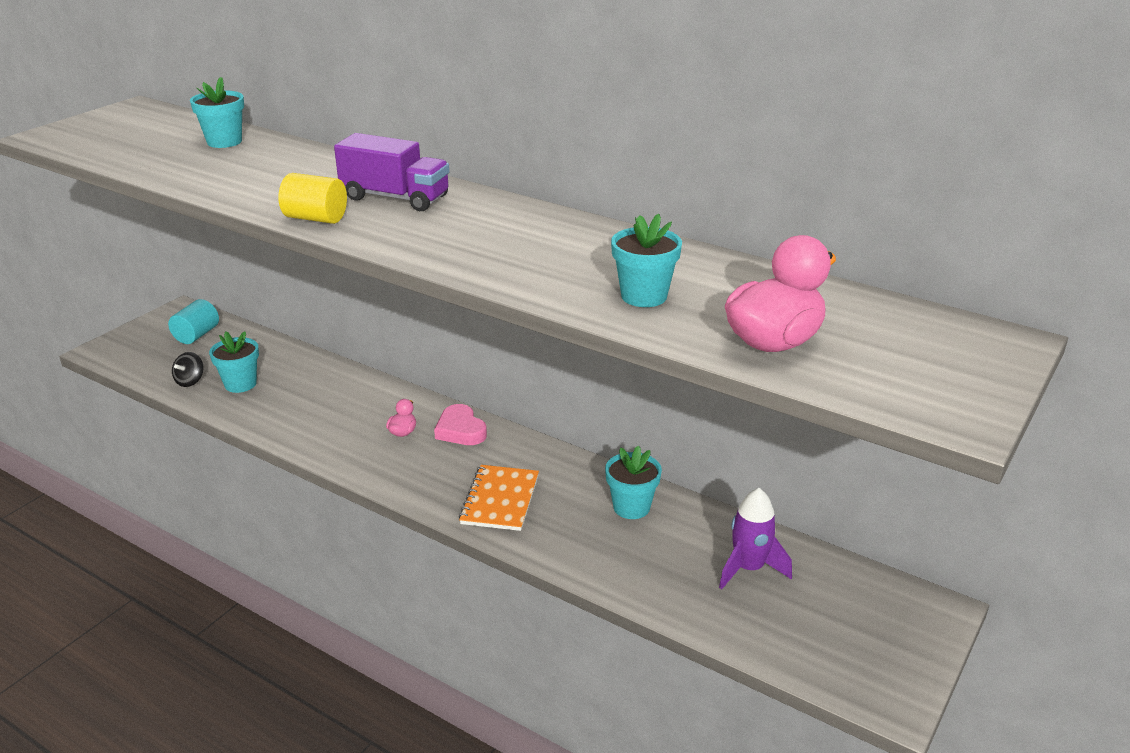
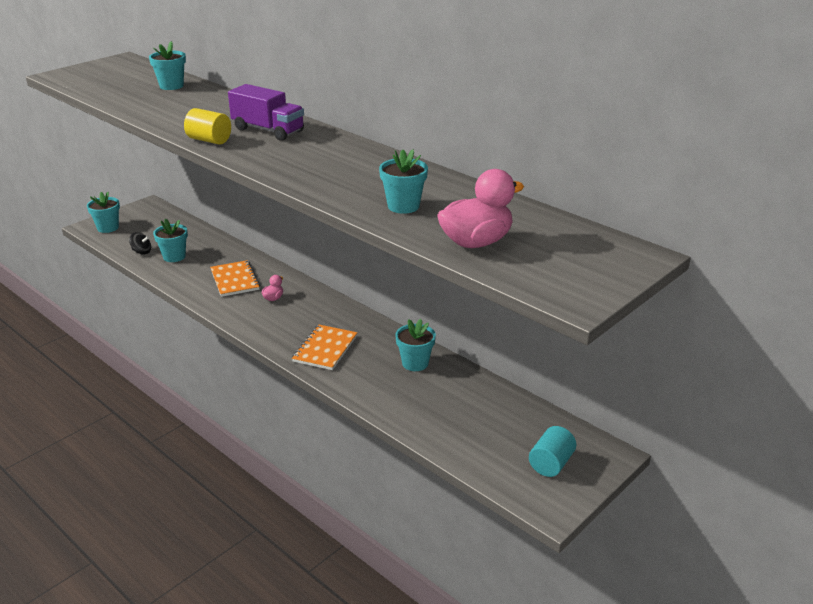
camera: 10 degrees right, 0 degrees up
turquoise cylinder [168,299,219,344] -> turquoise cylinder moved to [529,426,576,477]
black spinning top [172,352,203,387] -> black spinning top turned 105 degrees counterclockwise [129,232,151,255]
pink heart [434,404,487,445] -> none
purple rocket [719,488,792,589] -> none
none -> turquoise flower pot [87,192,120,233]
none -> orange notebook [210,260,260,297]

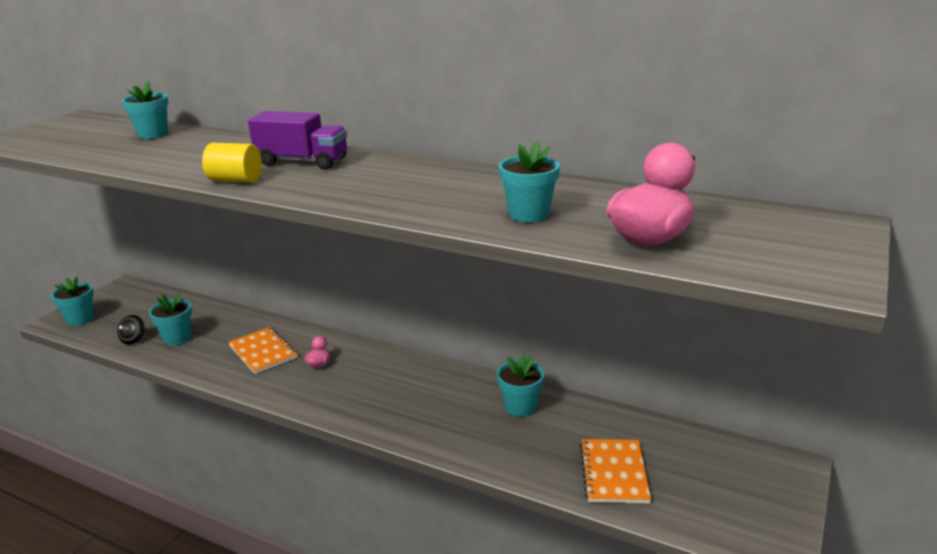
camera: 15 degrees left, 5 degrees down
black spinning top [129,232,151,255] -> black spinning top turned 105 degrees clockwise [117,315,145,345]
orange notebook [292,325,357,370] -> orange notebook moved to [580,439,651,503]
turquoise cylinder [529,426,576,477] -> none

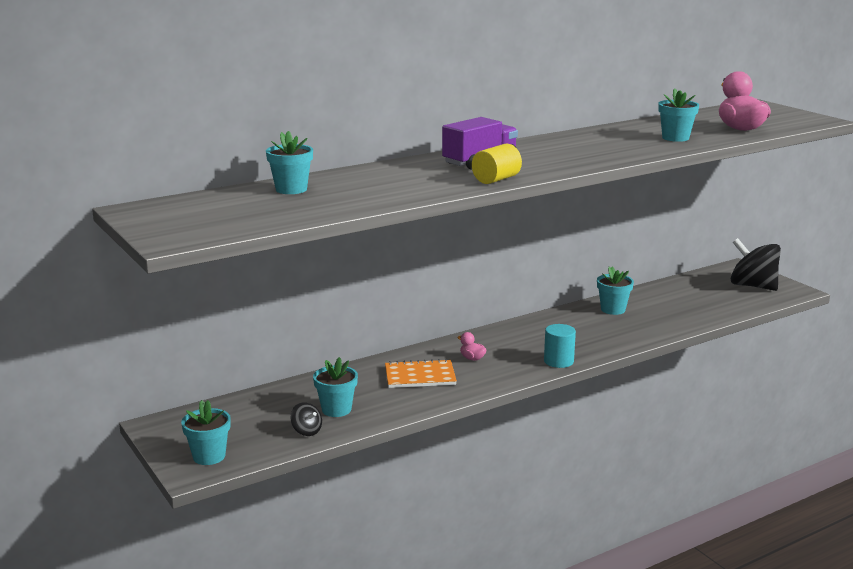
camera: 60 degrees left, 5 degrees down
orange notebook [580,439,651,503] -> none
none -> turquoise cylinder [544,324,576,368]
none -> black spinning top [730,238,781,291]

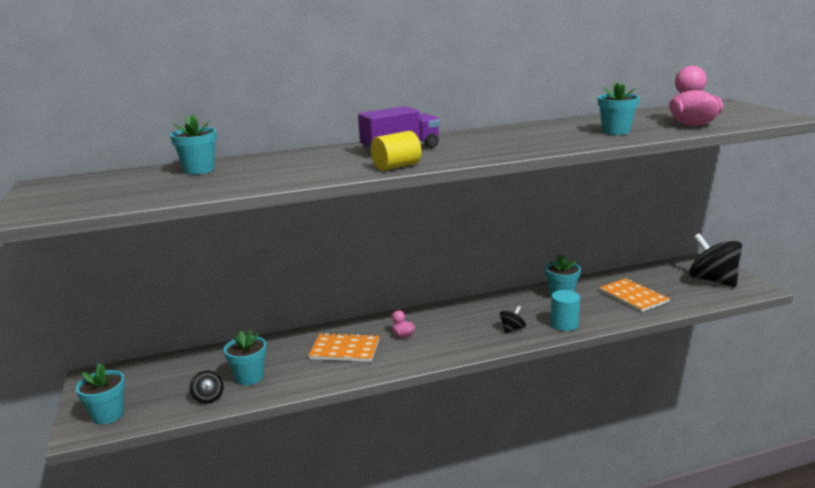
camera: 15 degrees right, 0 degrees up
turquoise cylinder [544,324,576,368] -> turquoise cylinder moved to [550,290,580,331]
none -> black spinning top [500,306,526,334]
none -> orange notebook [599,278,670,312]

